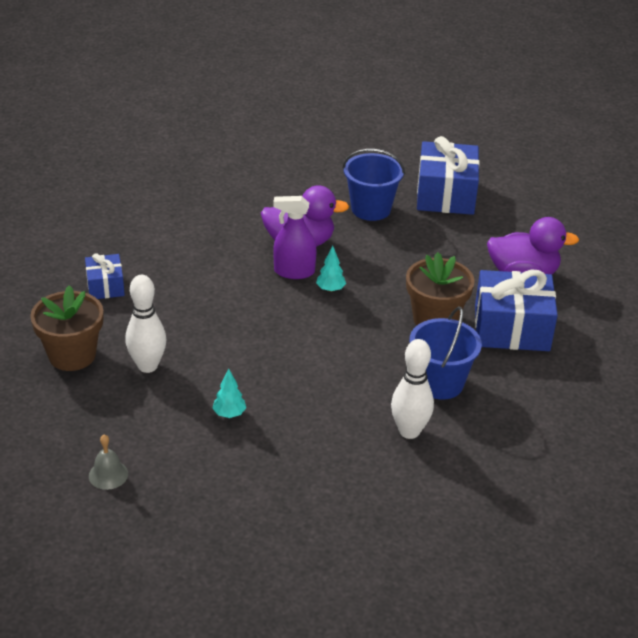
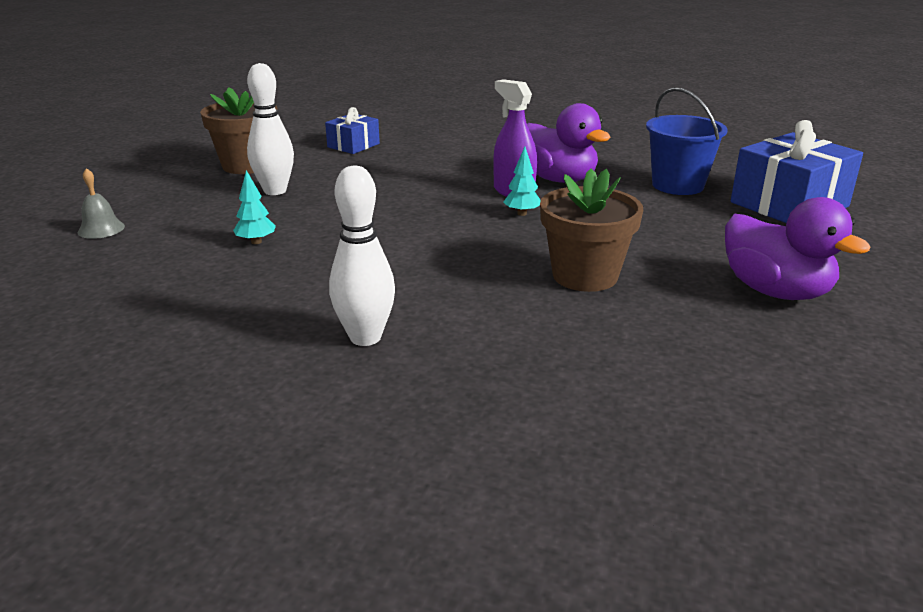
camera: 50 degrees right, 10 degrees down
blue bucket [410,306,482,400] -> none
blue gift [475,270,558,351] -> none

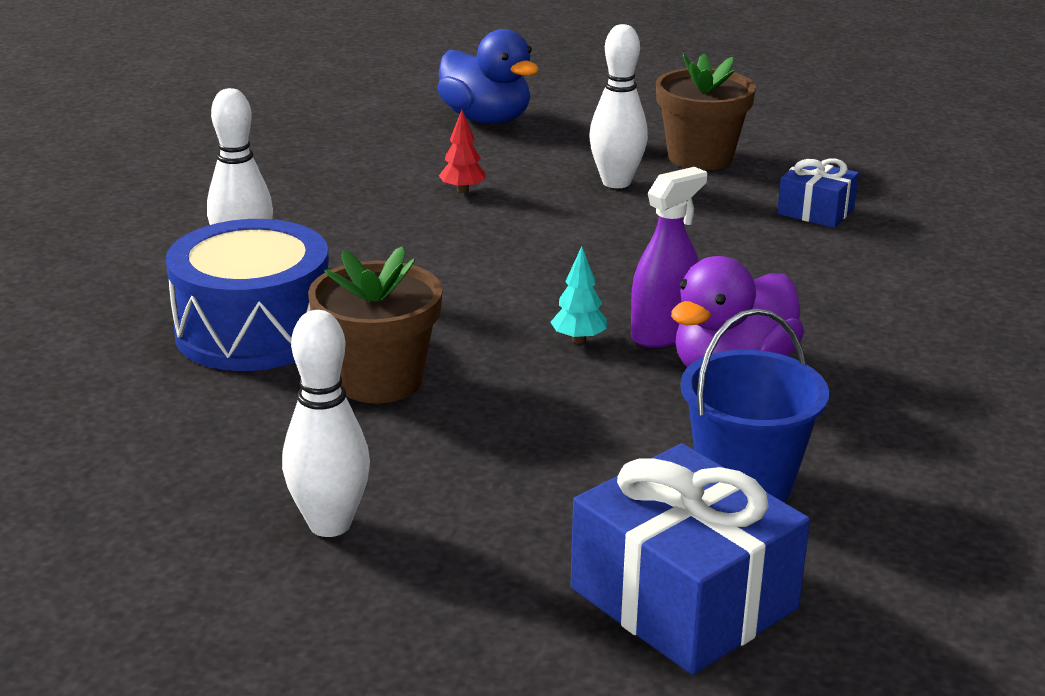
camera: 85 degrees right, 0 degrees up
grey bell [77,168,125,239] -> blue duck [437,29,539,124]
turquoise tree [233,170,276,244] -> red tree [439,110,486,193]
purple duck [725,197,871,300] -> white bowling pin [282,310,370,537]
none -> blue drum [166,219,329,371]

